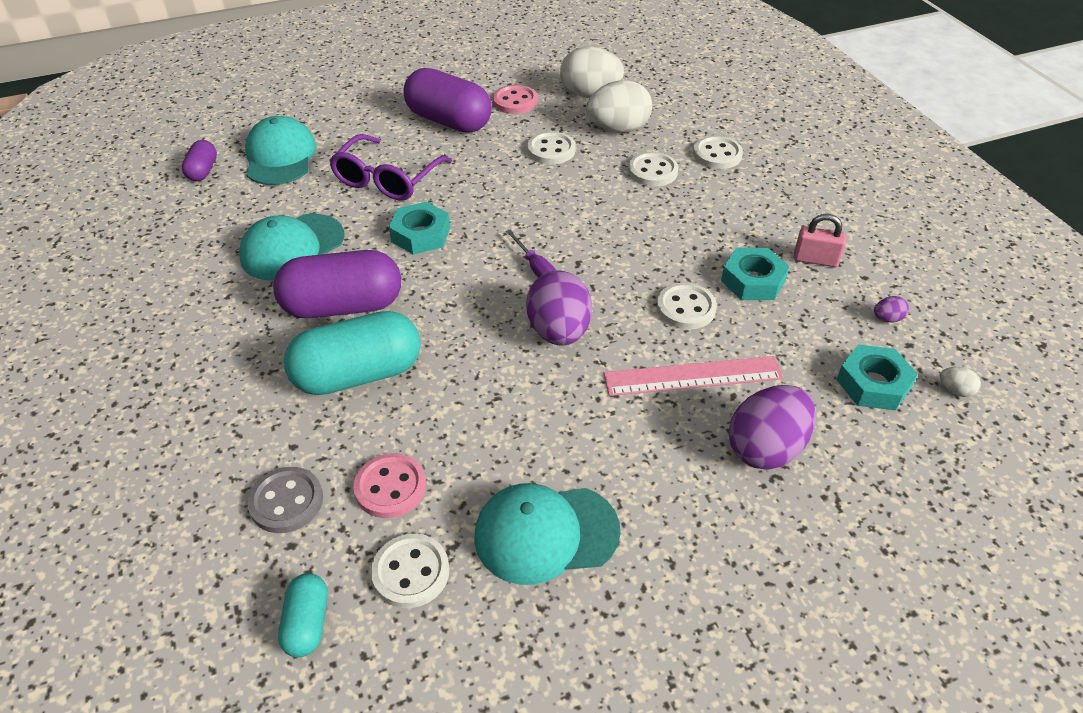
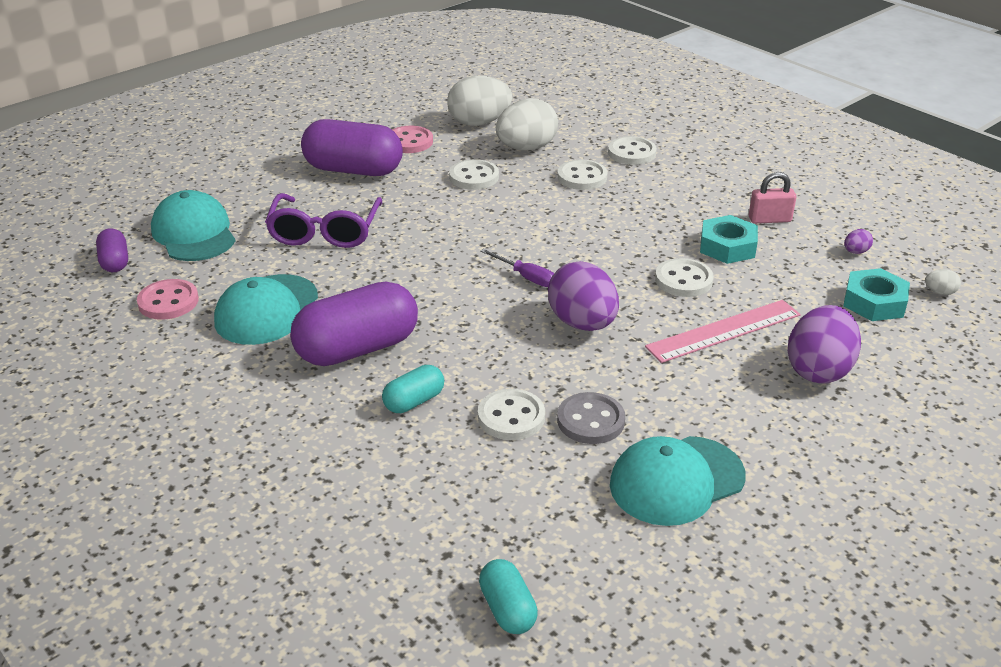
camera: 20 degrees left, 10 degrees down
grey button [247,467,323,533] -> grey button moved to [557,392,625,444]
turquoise capsule [284,311,421,395] -> turquoise capsule [382,365,444,413], size x0.50
pink button [353,453,426,518] -> pink button moved to [137,279,199,320]
white button [371,534,449,608] -> white button moved to [478,389,545,440]
turquoise nut [389,202,450,254] -> none

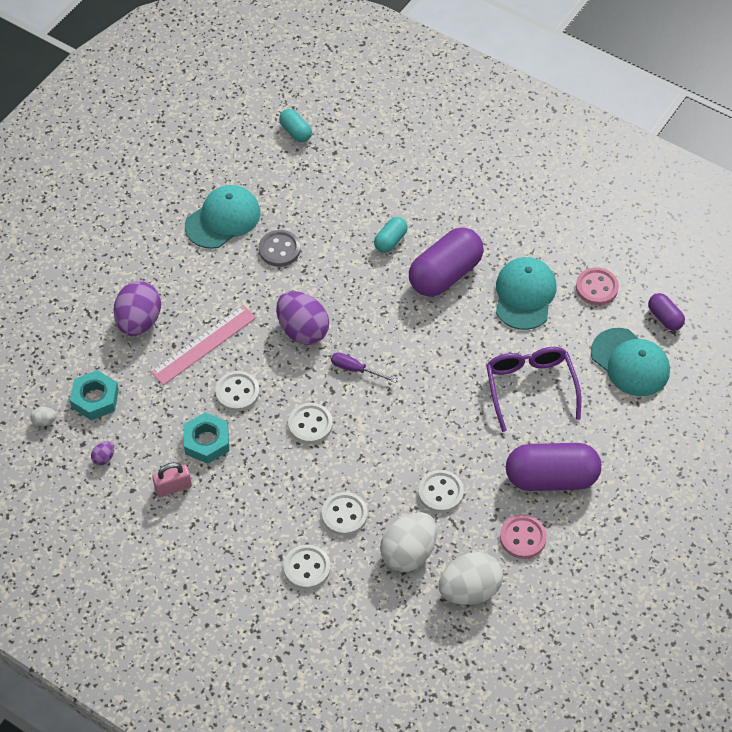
camera: 165 degrees right, 20 degrees up
white button [478,389,545,440] -> white button moved to [288,403,333,444]

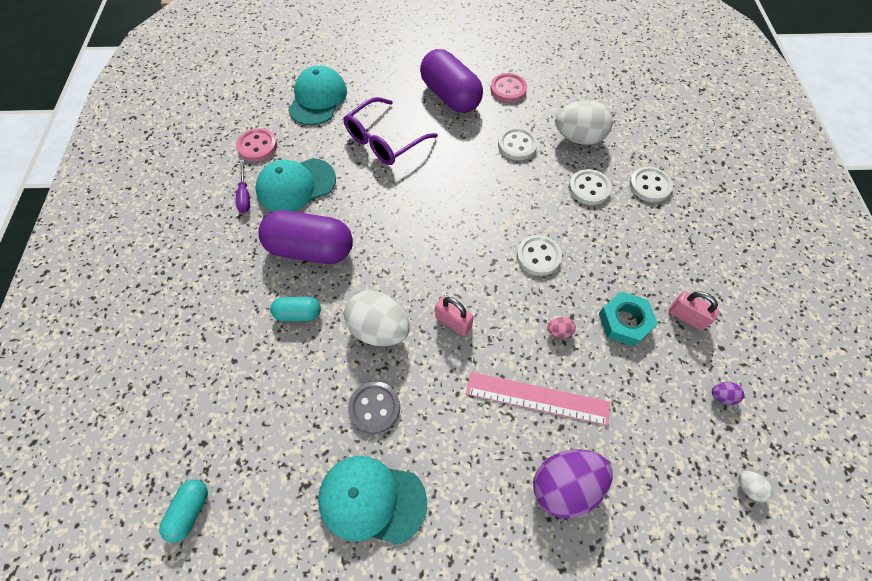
camera: 125 degrees left, 5 degrees up
turquoise nut [70,370,119,420] -> none
white button [215,371,260,411] -> pink egg [547,317,576,338]
purple egg [276,291,329,345] -> pink padlock [435,297,474,336]
purple screwdriver [331,352,397,383] -> purple screwdriver moved to [236,159,250,213]
white egg [438,552,503,605] -> white egg moved to [344,291,410,346]
purple capsule [648,293,685,331] -> none

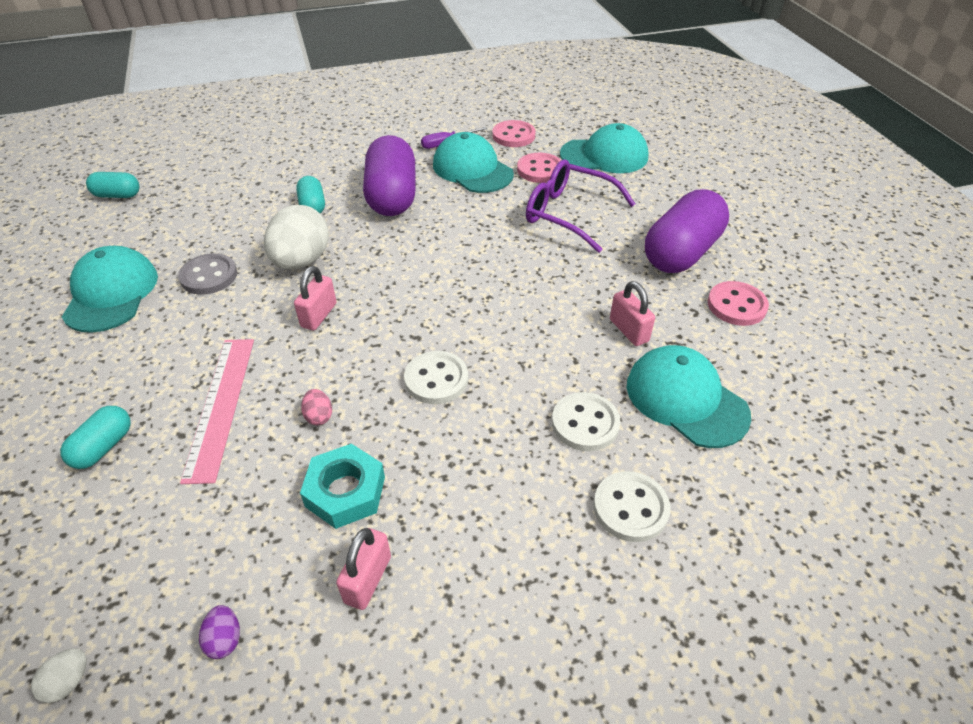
camera: 75 degrees right, 15 degrees down
white button [498,127,538,160] -> pink padlock [610,281,655,346]
purple egg [533,449,613,519] -> turquoise capsule [60,406,131,469]
white egg [555,100,613,145] -> turquoise cap [627,345,751,448]
none -> pink button [517,153,561,183]

